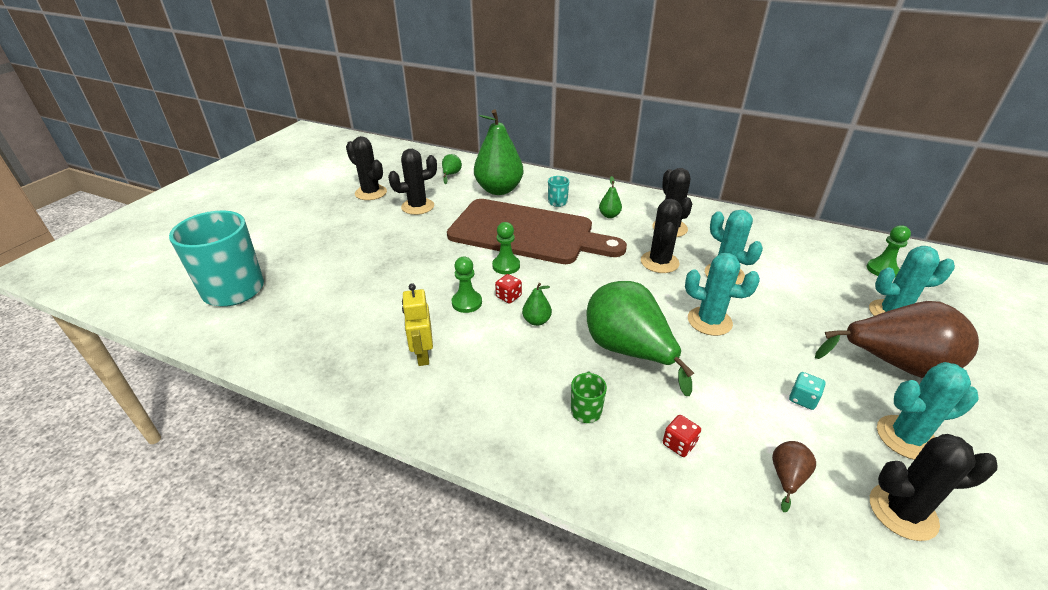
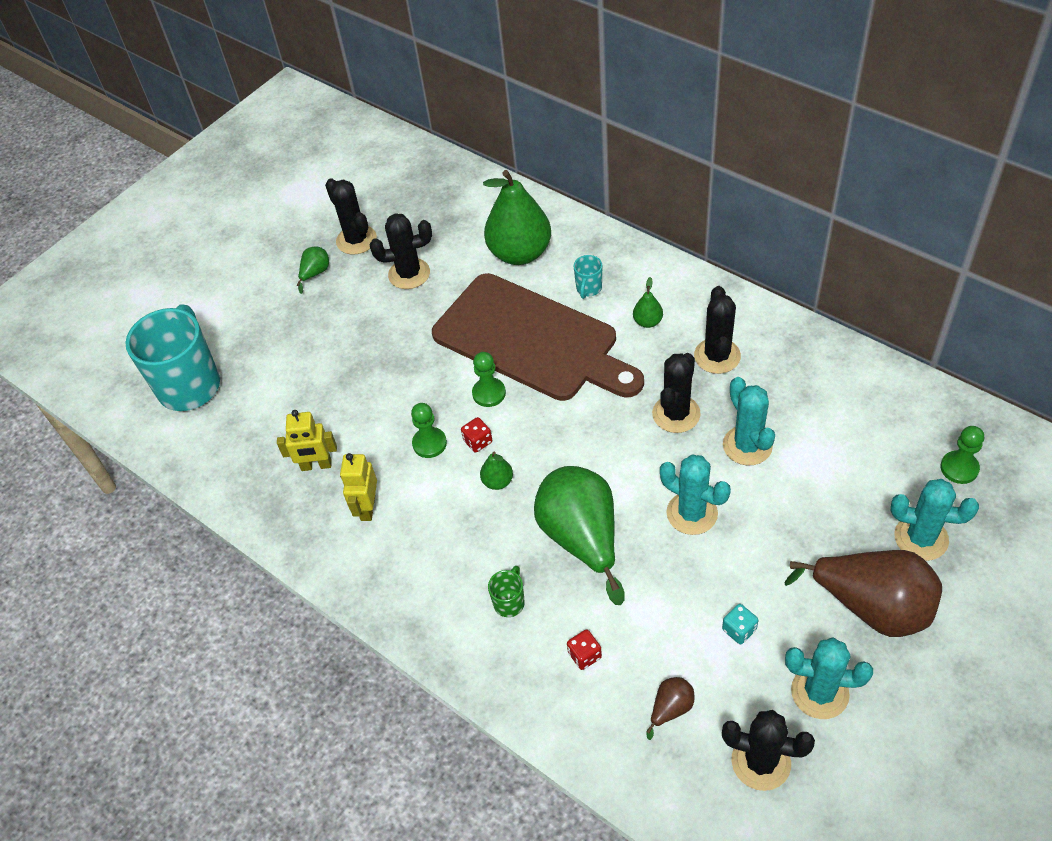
camera: 20 degrees right, 15 degrees up
green pear [442,154,462,184] -> green pear moved to [297,246,329,294]
none -> yellow robot [277,410,337,471]

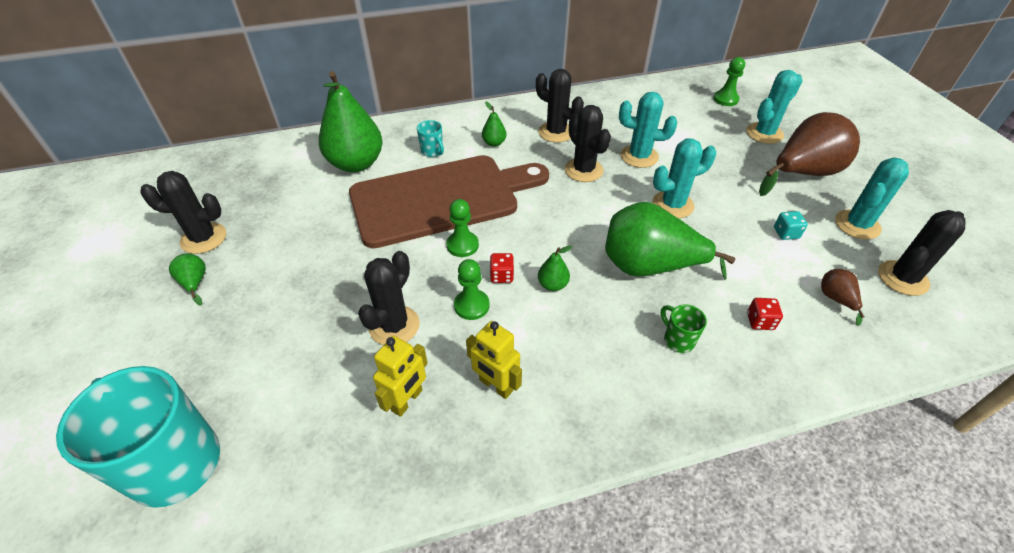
camera: 60 degrees left, 5 degrees down
black cactus [370,213,432,289] -> black cactus moved to [358,251,420,345]

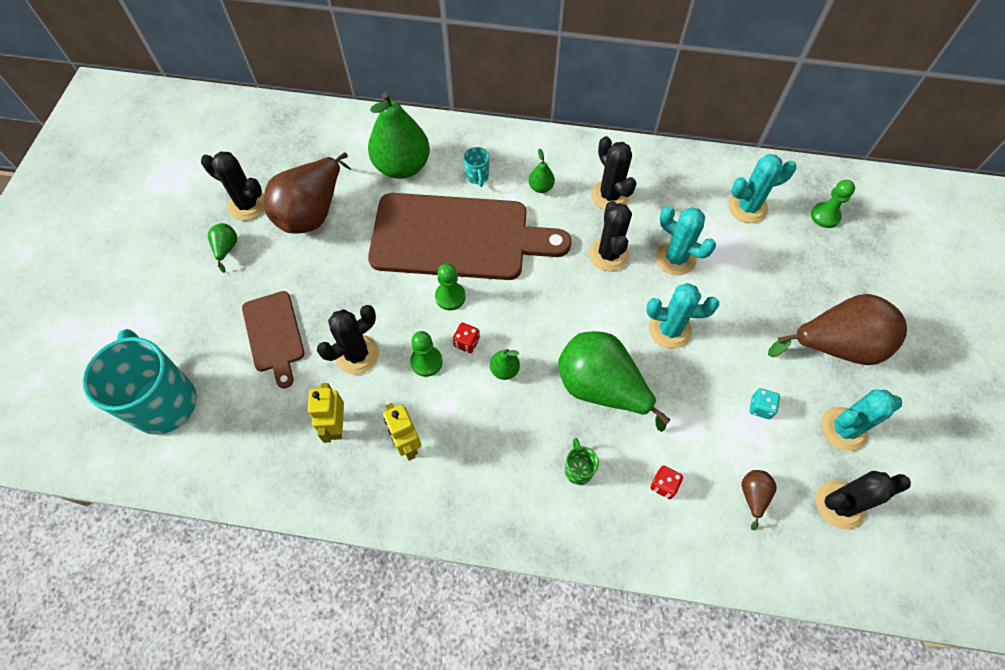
camera: 25 degrees right, 15 degrees up
yellow robot [373,336,428,417] -> yellow robot turned 120 degrees clockwise [308,383,344,443]
turquoise cactus [746,70,802,144] -> turquoise cactus moved to [729,154,796,223]
none -> brown cutting board [242,291,305,389]
none -> brown pear [264,152,351,234]

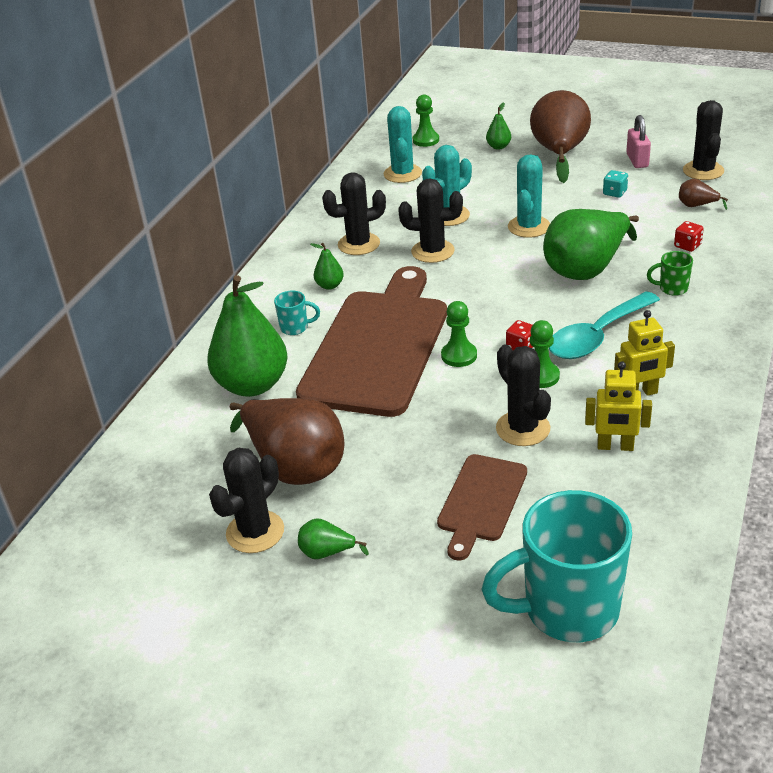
camera: 75 degrees left, 25 degrees down
brown cutting board [242,291,305,389] -> brown cutting board turned 120 degrees clockwise [437,454,527,561]
green pear [490,349,520,380] -> green pear moved to [486,102,511,150]
turquoise cactus [821,389,902,451] -> pink padlock [626,115,651,168]
none -> turquoise spoon [549,291,660,359]

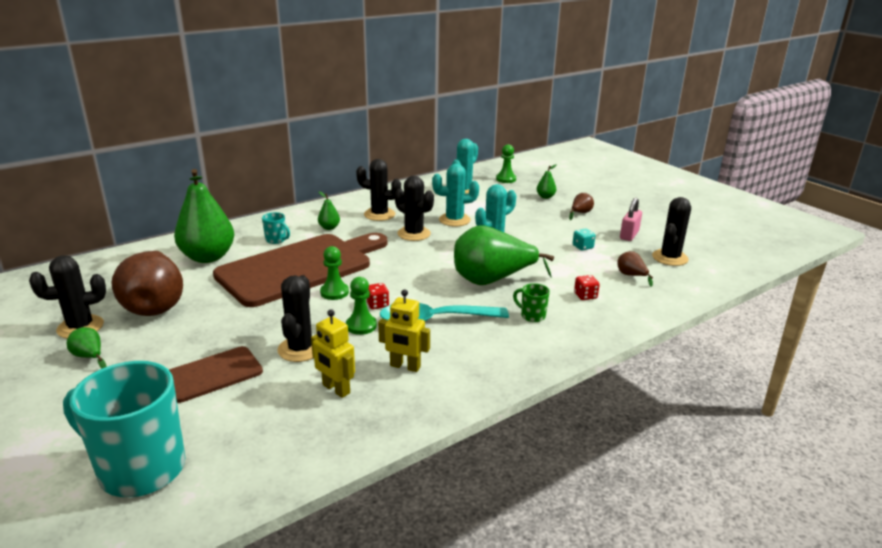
camera: 30 degrees right, 10 degrees down
brown pear [530,90,591,183] -> brown pear [569,193,594,220], size x0.43

